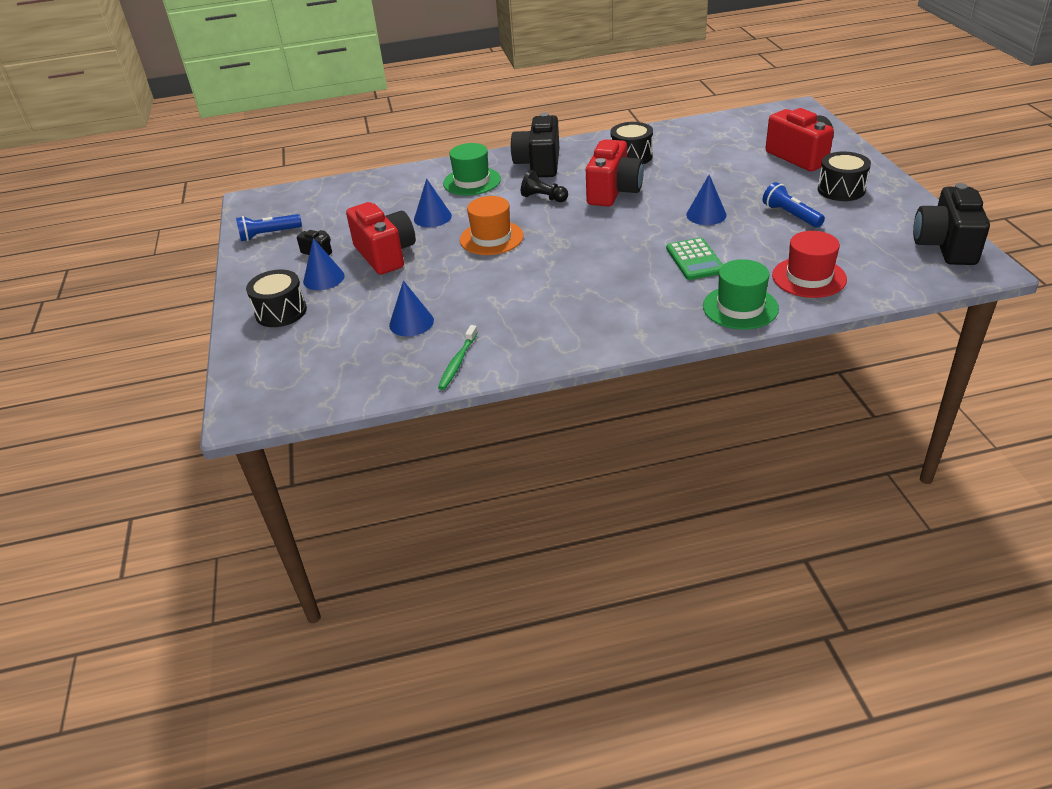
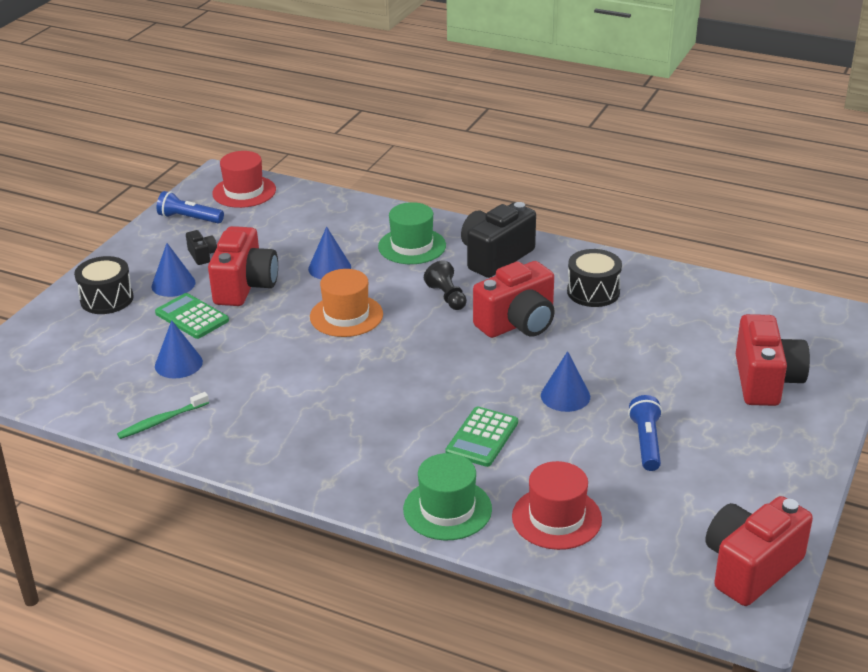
camera: 35 degrees right, 5 degrees down
black drum [818,152,871,201] -> none
black camera [913,183,990,265] -> red camera [705,496,813,606]
none -> green calculator [155,293,229,339]
none -> red hat [212,151,276,208]

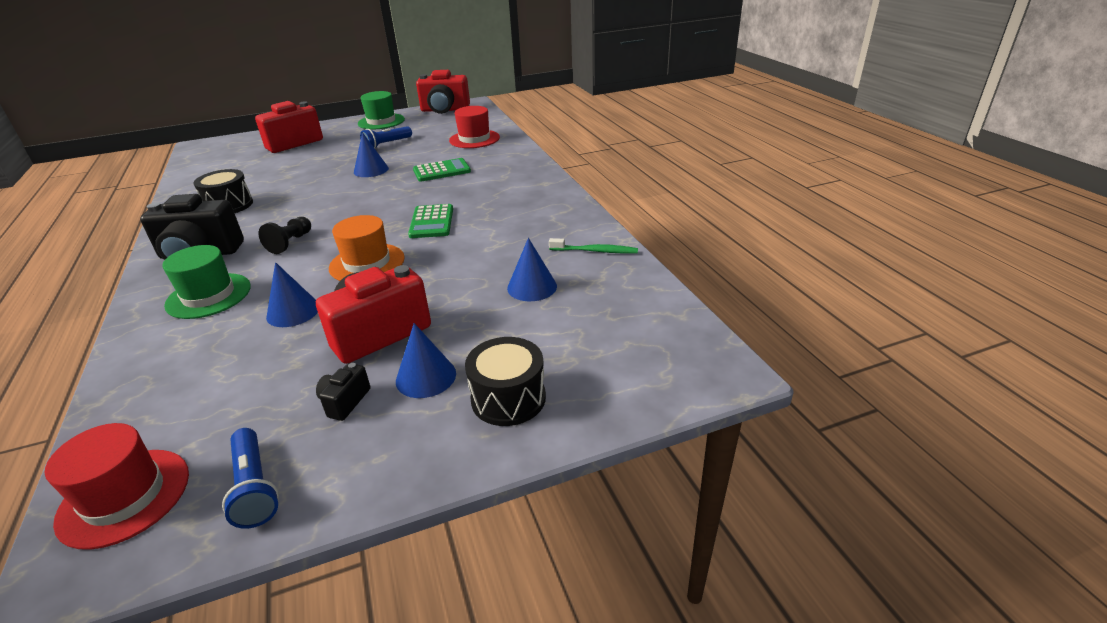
camera: 135 degrees left, 0 degrees up
green calculator [155,293,229,339] -> green calculator moved to [408,204,453,238]
green hat [403,453,492,540] -> green hat moved to [358,91,405,129]
red camera [473,261,555,338] -> none

